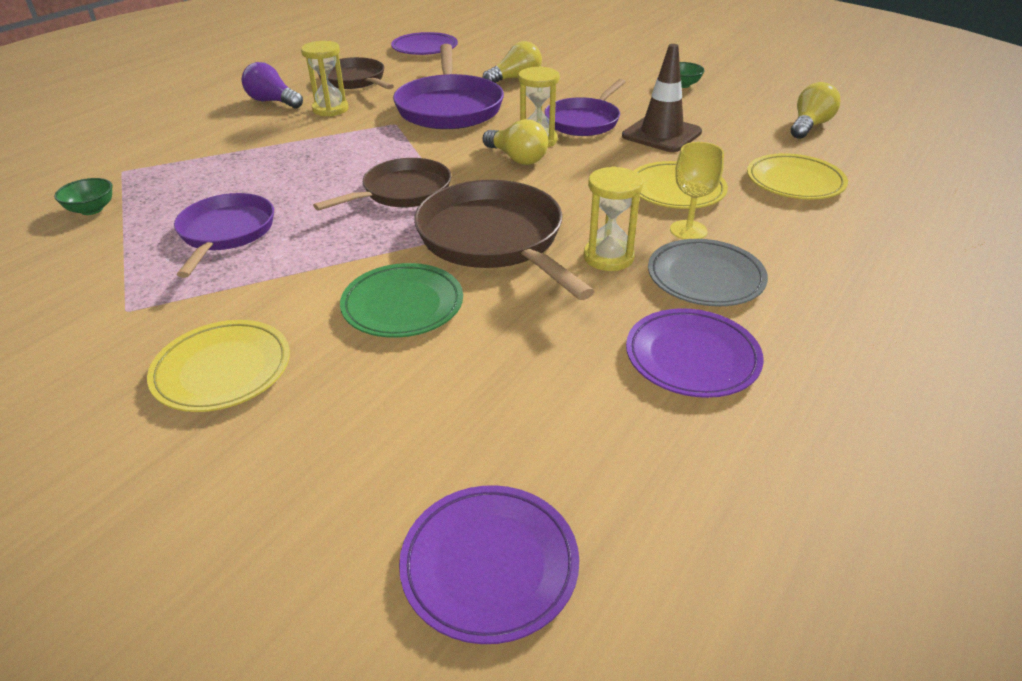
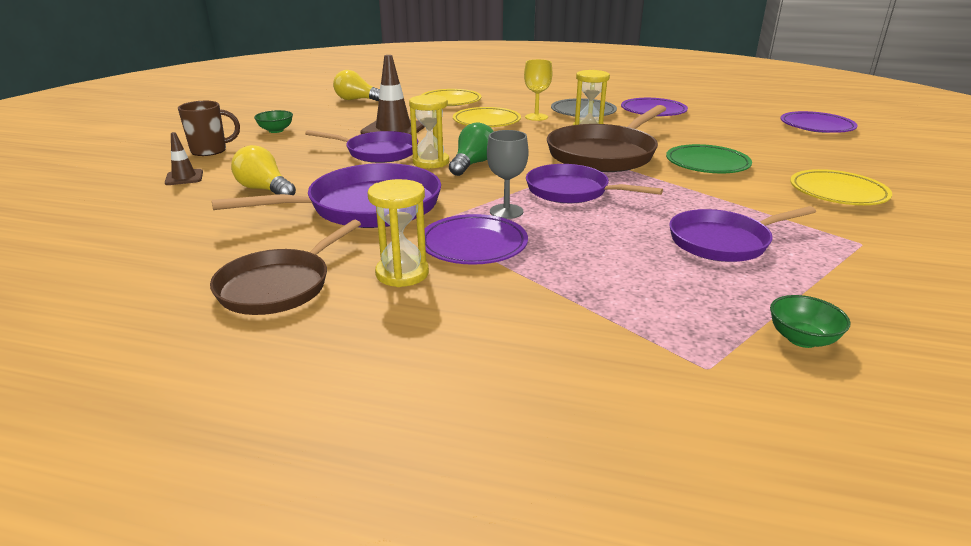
camera: 110 degrees left, 10 degrees down
purple light bulb [242,62,303,108] -> none
brown pan [313,158,451,211] -> purple pan [526,164,663,203]
purple plate [391,32,458,55] -> purple plate moved to [425,214,528,265]
yellow light bulb [483,119,548,165] -> green light bulb [449,123,494,176]
none -> brown traffic cone [165,132,203,185]
none -> brown mug [178,101,240,156]
none -> grey goblet [487,130,529,219]

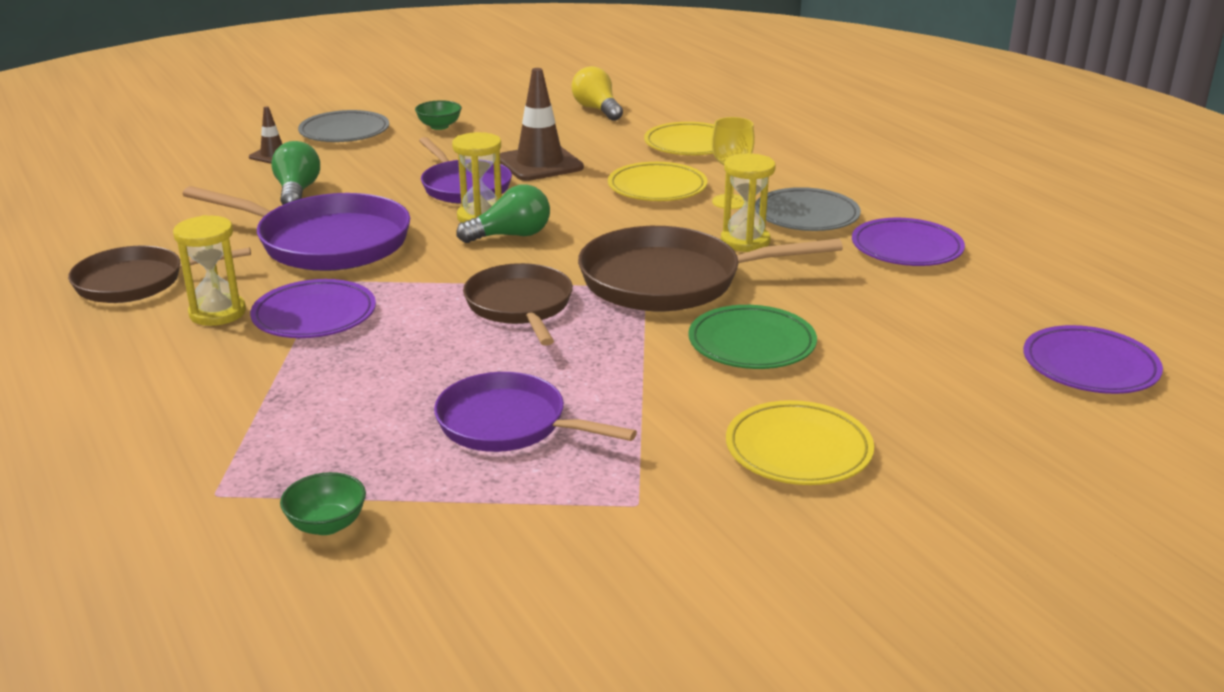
camera: 45 degrees right, 0 degrees up
brown mug [178,101,240,156] -> grey plate [298,110,389,142]
yellow light bulb [231,145,296,195] -> green light bulb [271,141,320,205]
grey goblet [487,130,529,219] -> none
purple pan [526,164,663,203] -> brown pan [463,263,573,346]

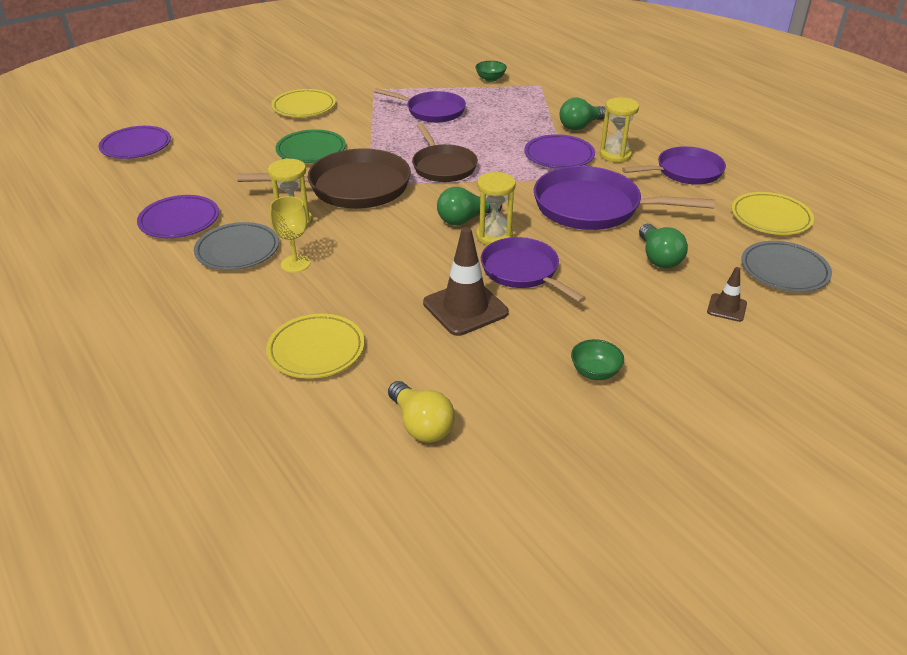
camera: 175 degrees right, 10 degrees up
brown pan [68,246,251,303] -> purple pan [622,146,726,185]
grey plate [298,110,389,142] -> grey plate moved to [741,241,832,292]
yellow plate [608,162,708,201] -> yellow plate moved to [731,192,814,235]
none -> green light bulb [559,98,606,130]

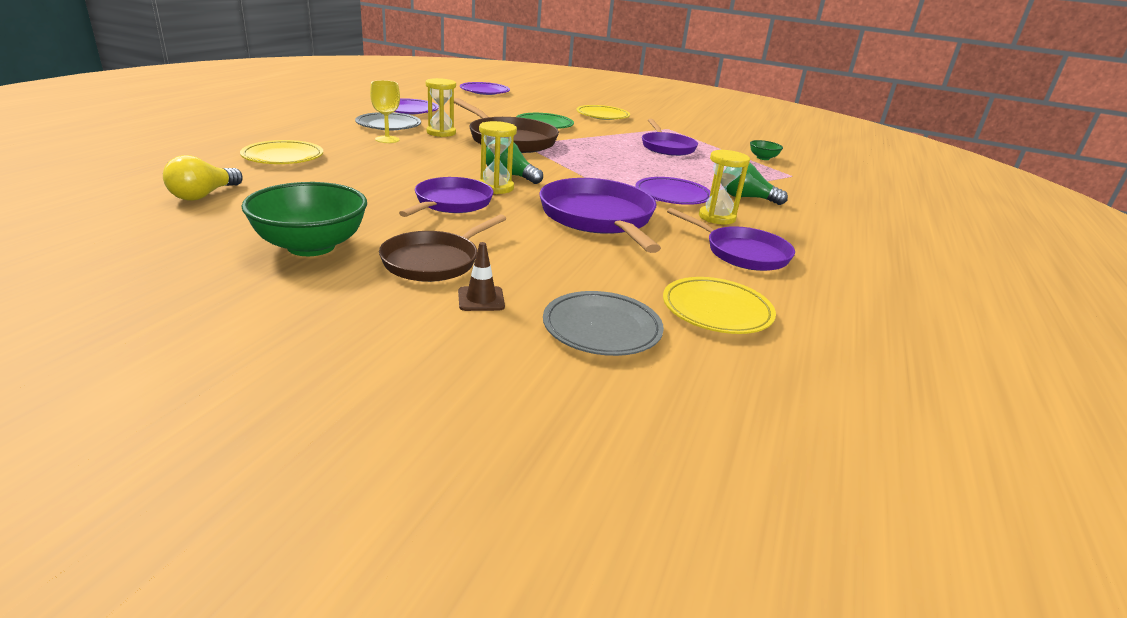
camera: 55 degrees right, 10 degrees down
brown pan [412,123,478,182] -> brown pan moved to [379,214,506,282]
brown traffic cone [423,227,509,336] -> none
green bowl [571,339,624,380] -> green bowl [241,182,367,256], size x2.10
green light bulb [639,224,688,268] -> none

